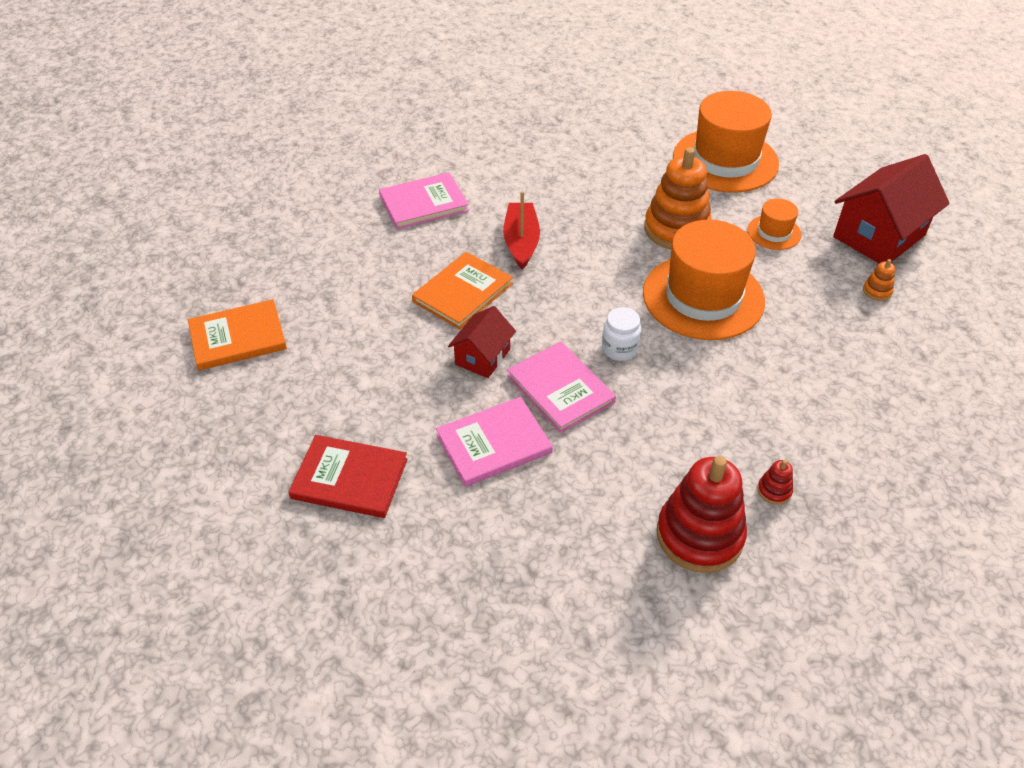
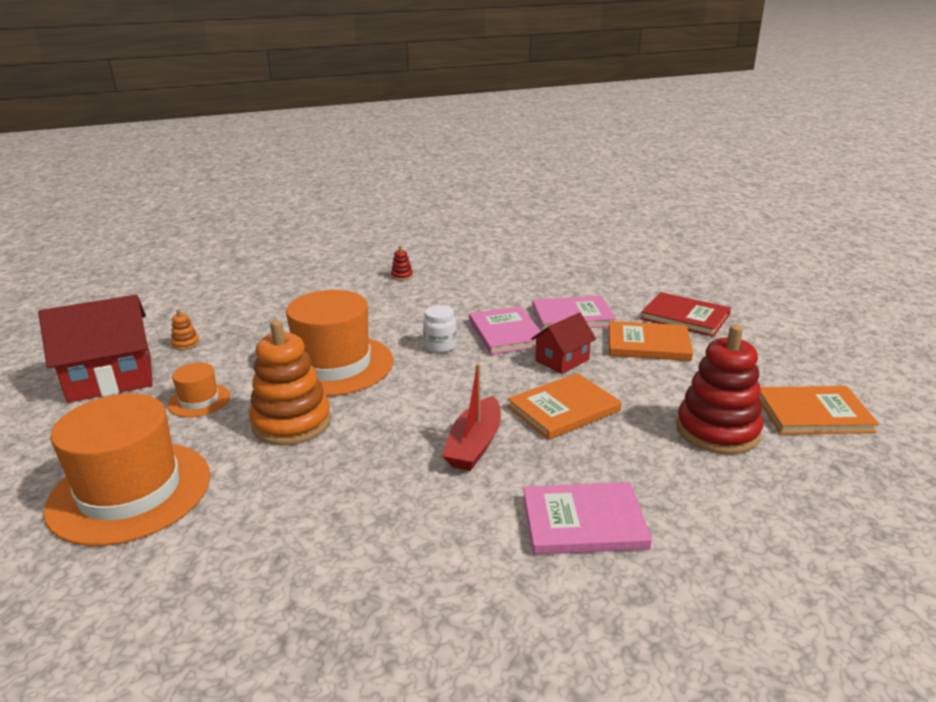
camera: 160 degrees left, 20 degrees down
red stacking toy [657,456,747,573] -> red stacking toy moved to [676,325,763,455]
none -> orange book [609,321,693,361]

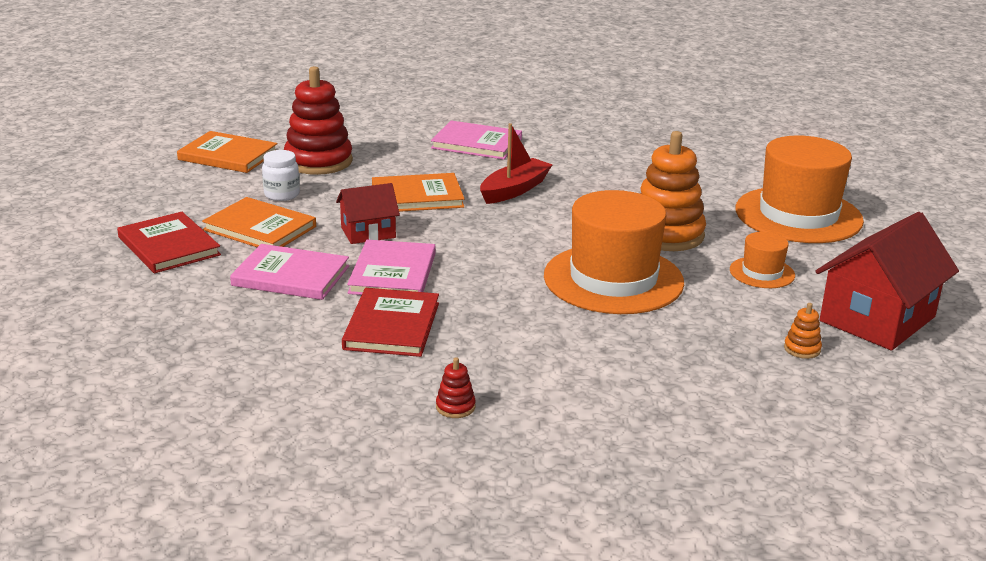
camera: 160 degrees left, 0 degrees up
red house [38,295,153,403] -> red house turned 45 degrees counterclockwise [816,212,959,350]
white jar [423,305,457,353] -> white jar moved to [262,150,300,201]
none -> red book [342,288,439,357]

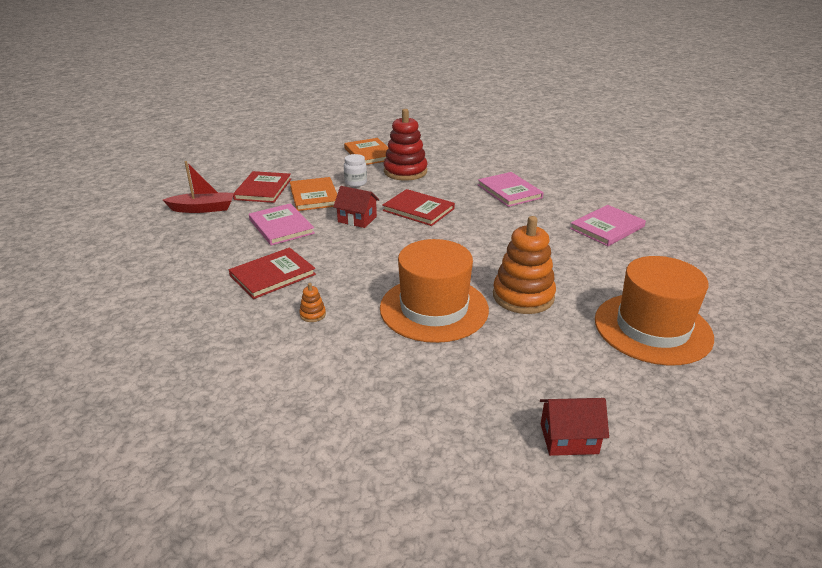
camera: 45 degrees right, 5 degrees up
pink book [347,239,436,295] -> pink book moved to [570,205,646,246]
orange book [372,173,465,212] -> red book [382,189,455,226]
red stacking toy [436,357,476,418] -> none
red boat [480,123,552,204] -> red boat moved to [163,161,234,213]
orange hat [730,232,795,288] -> none
orange stacking toy [784,303,822,359] -> orange stacking toy moved to [299,283,326,322]
red house [816,212,959,350] -> red house [540,398,609,456], size x0.56

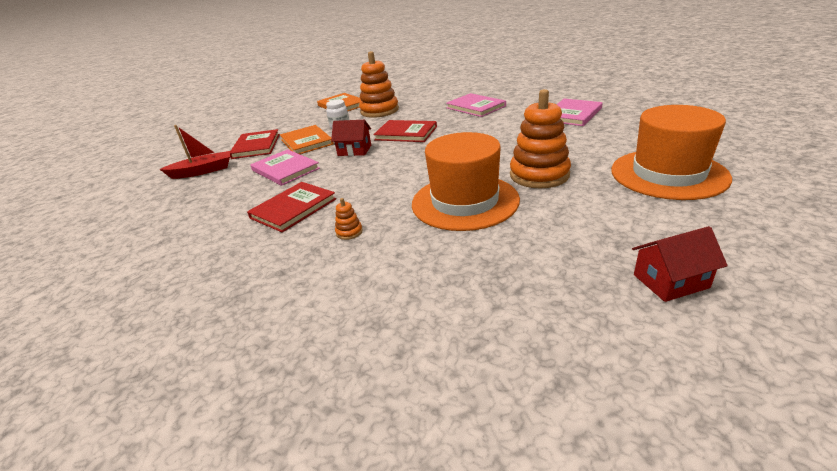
camera: 10 degrees left, 0 degrees up
red stacking toy [384,109,428,181] -> orange stacking toy [359,51,399,118]

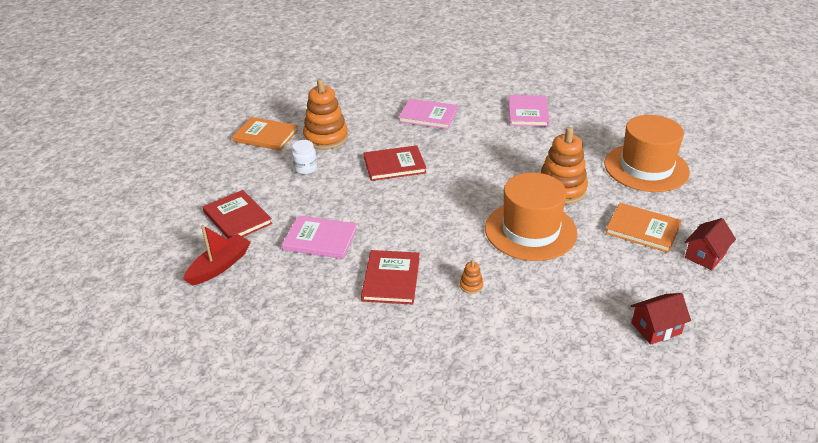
camera: 35 degrees left, 5 degrees up
orange book [280,125,334,154] -> orange book moved to [605,203,682,253]
red house [331,120,371,156] -> red house moved to [631,293,691,345]

